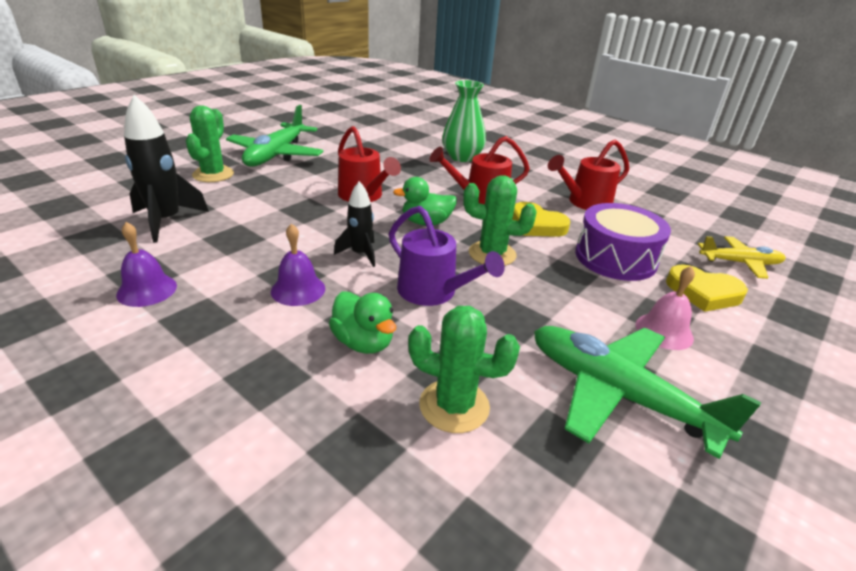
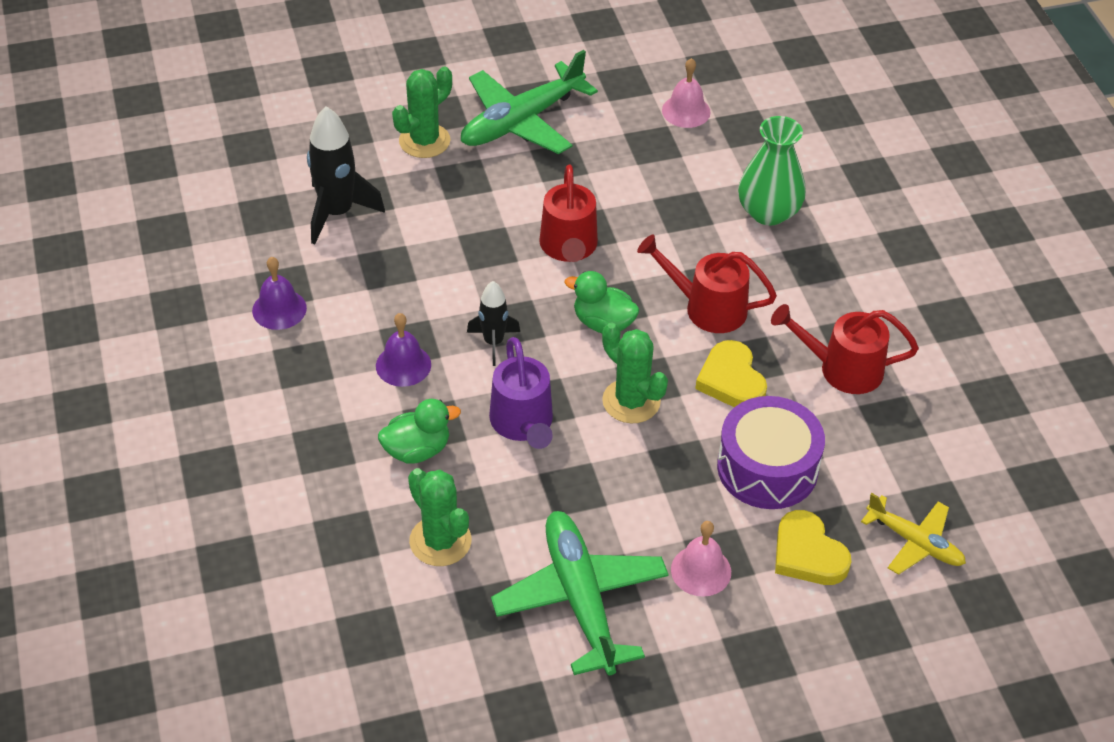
camera: 35 degrees right, 15 degrees up
green duck [329,292,396,354] -> green duck turned 105 degrees counterclockwise [378,399,461,464]
none -> pink bell [662,58,711,128]

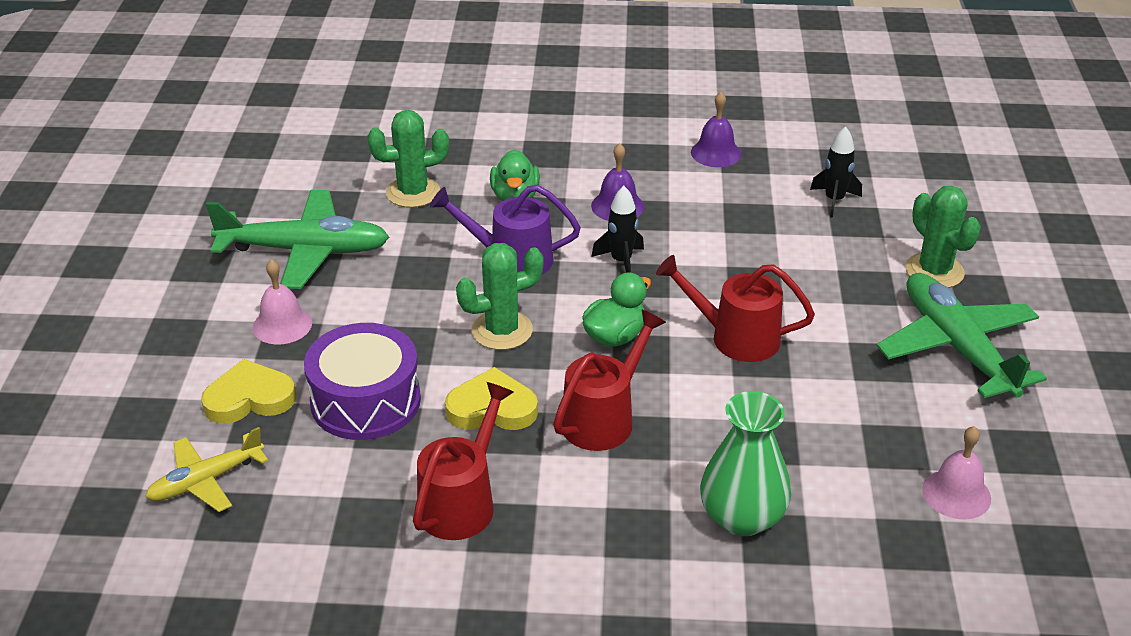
camera: 110 degrees right, 10 degrees down
black rocket [307,106,385,244] -> black rocket [810,126,862,218], size x0.60

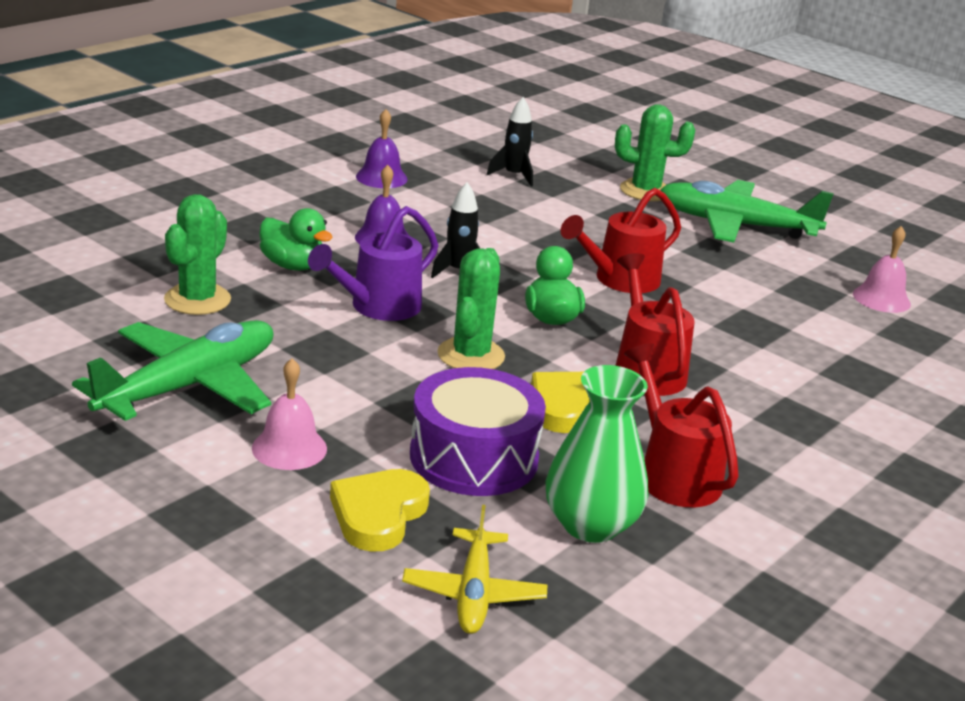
camera: 55 degrees left, 10 degrees down
green vase [700,391,791,536] -> green vase moved to [546,365,648,543]

